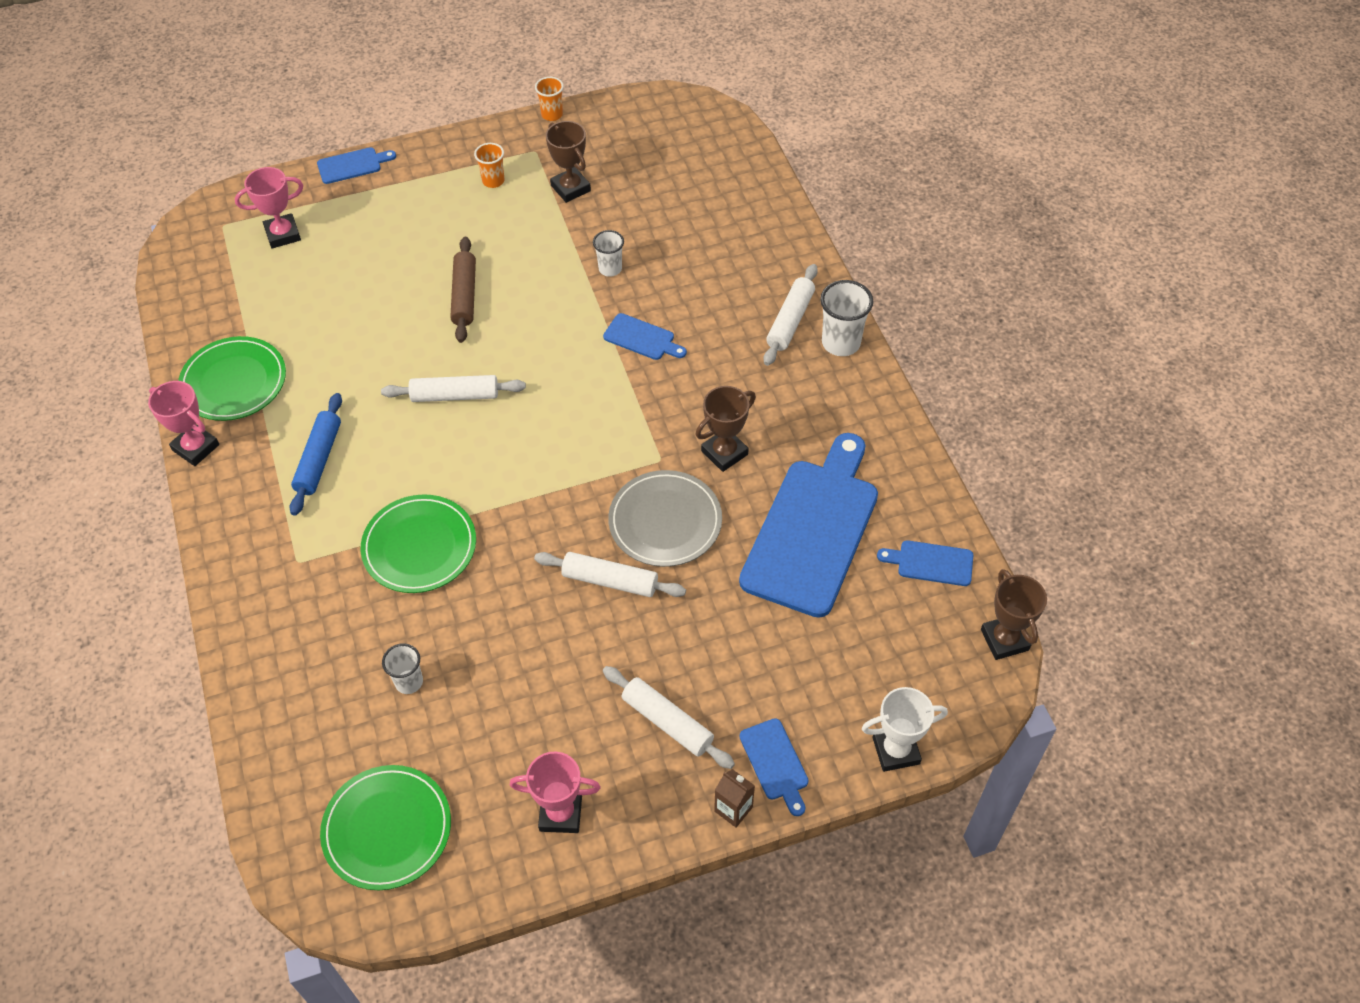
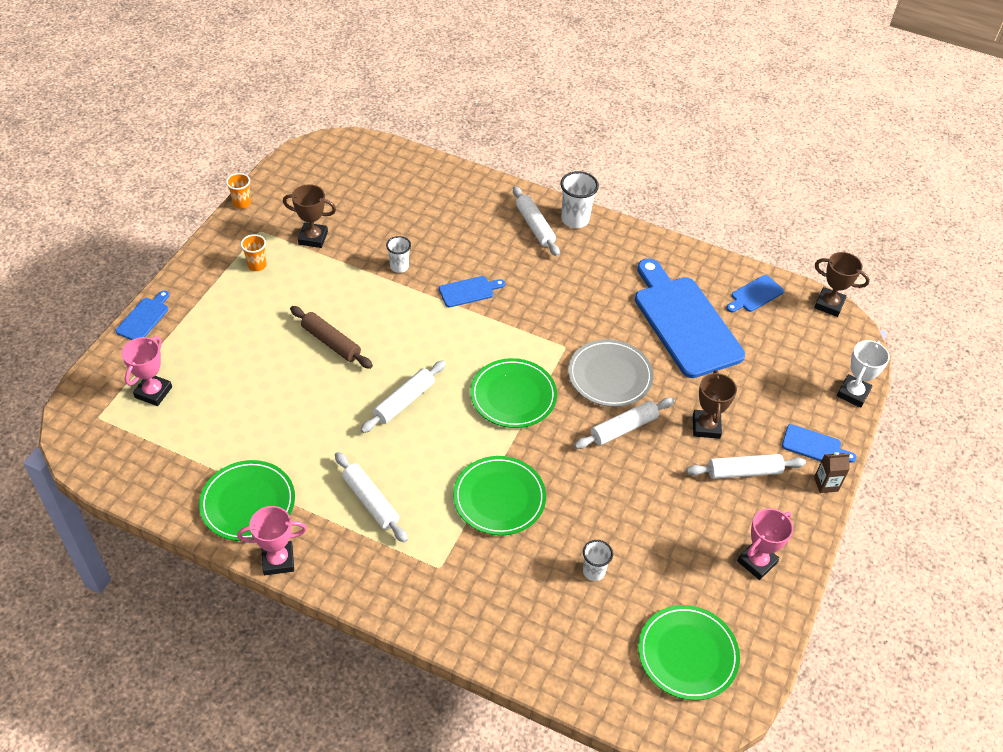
camera: 50 degrees left, 5 degrees down
blue rolling pin [290,393,342,516] -> white rolling pin [335,452,408,543]
brown trophy [696,386,756,472] -> brown trophy moved to [693,370,737,439]
none -> green plate [470,358,557,428]

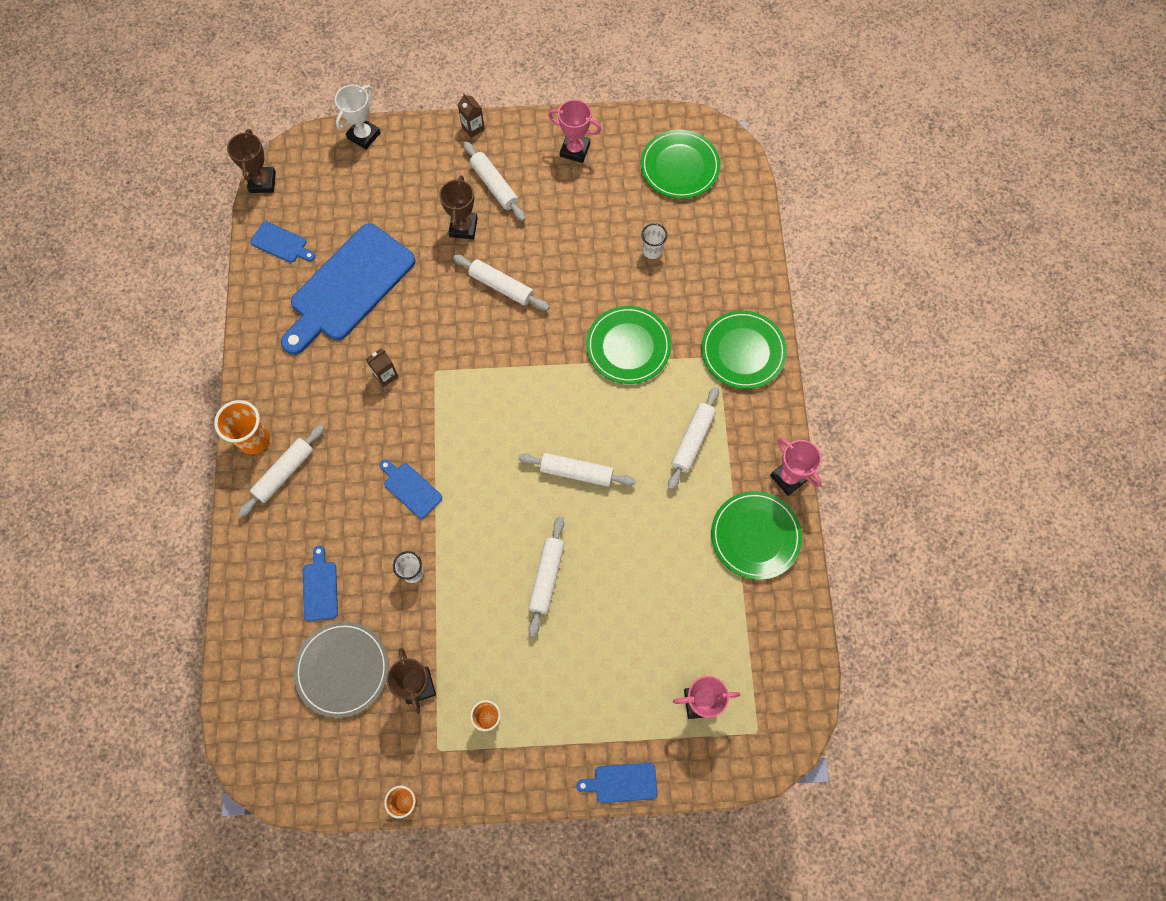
camera: 115 degrees left, 20 degrees up
brown rolling pin [290,306,373,369] -> white rolling pin [528,516,565,637]
green plate [470,358,557,428] -> green plate moved to [701,311,787,389]
white cup [561,171,599,228] -> orange cup [214,400,270,454]
grey plate [568,339,654,407] -> grey plate moved to [293,621,389,718]
brown trophy [693,370,737,439] -> brown trophy turned 60 degrees counterclockwise [439,175,478,239]
blue cutting board [782,424,856,463] -> blue cutting board moved to [303,546,338,621]
white trophy [837,340,890,408] -> white trophy turned 60 degrees counterclockwise [335,85,381,150]
none -> brown carton [366,348,399,387]

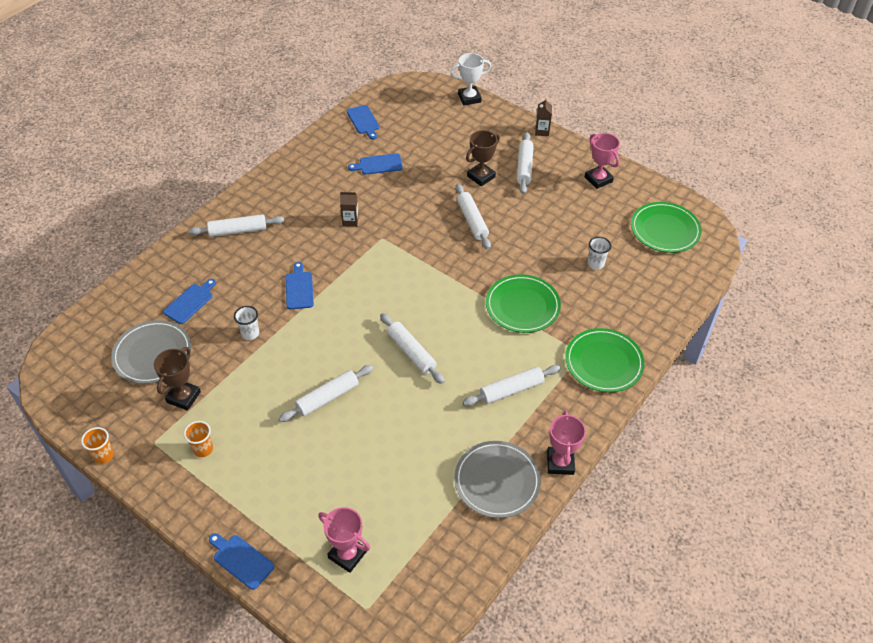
camera: 40 degrees right, 20 degrees down
orange cup [214,400,270,454] -> none
brown trophy [227,129,276,193] -> none
blue cutting board [281,223,416,355] -> blue cutting board [348,153,403,175], size x0.43
green plate [711,491,802,580] -> grey plate [454,441,541,518]

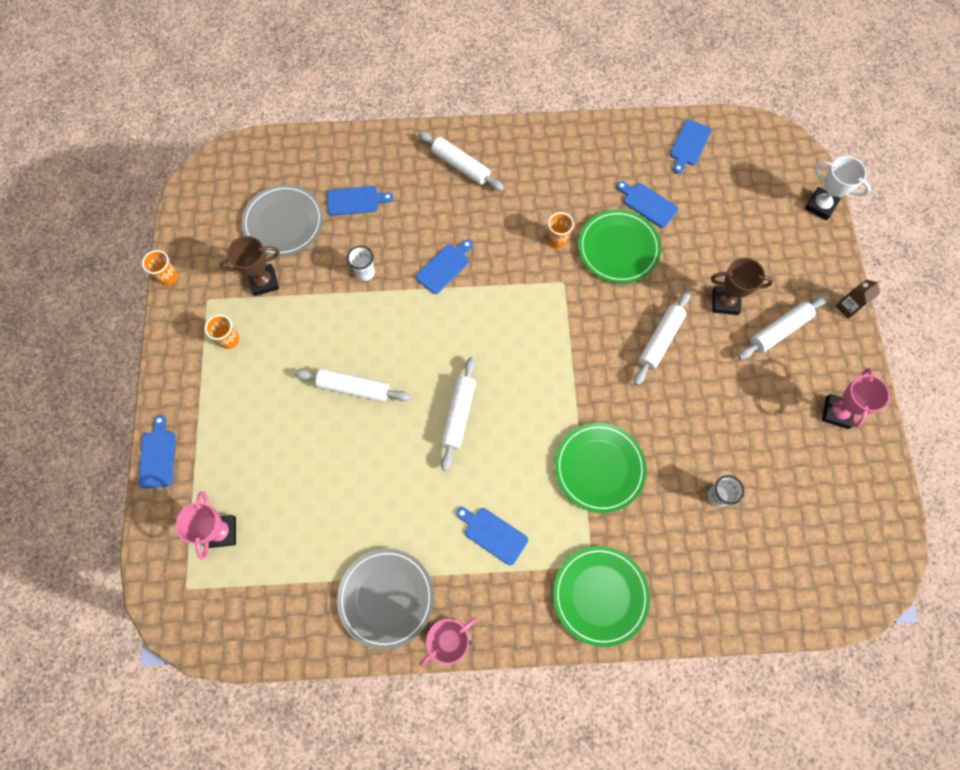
camera: 50 degrees right, 20 degrees up
brown carton [340,192,359,227] -> orange cup [548,212,574,248]
white rolling pin [463,365,561,406] -> blue cutting board [456,507,528,565]
green plate [631,202,702,253] -> green plate moved to [578,210,661,283]

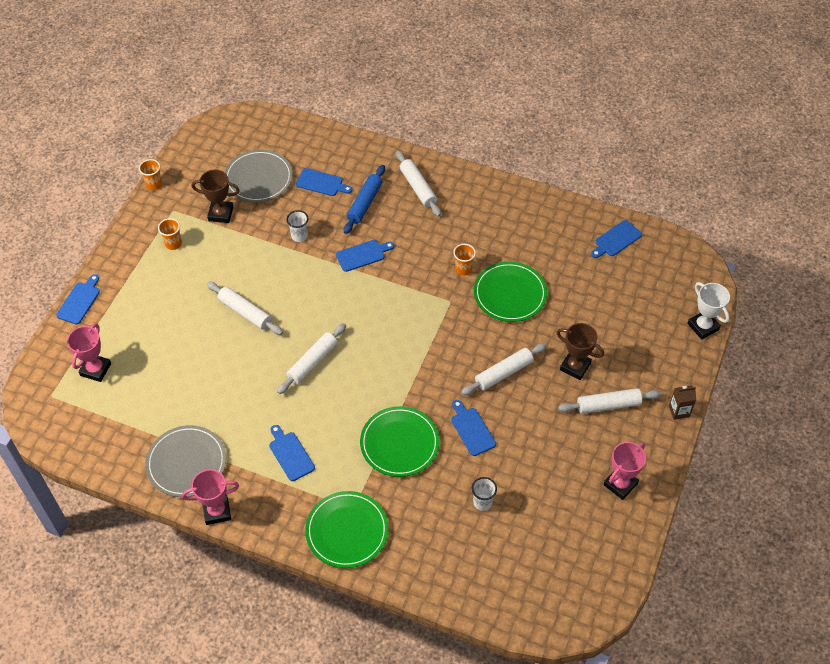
camera: 25 degrees right, 15 degrees down
blue cutting board [616,181,678,228] -> blue cutting board moved to [451,400,496,456]
none -> blue rolling pin [344,165,385,234]

